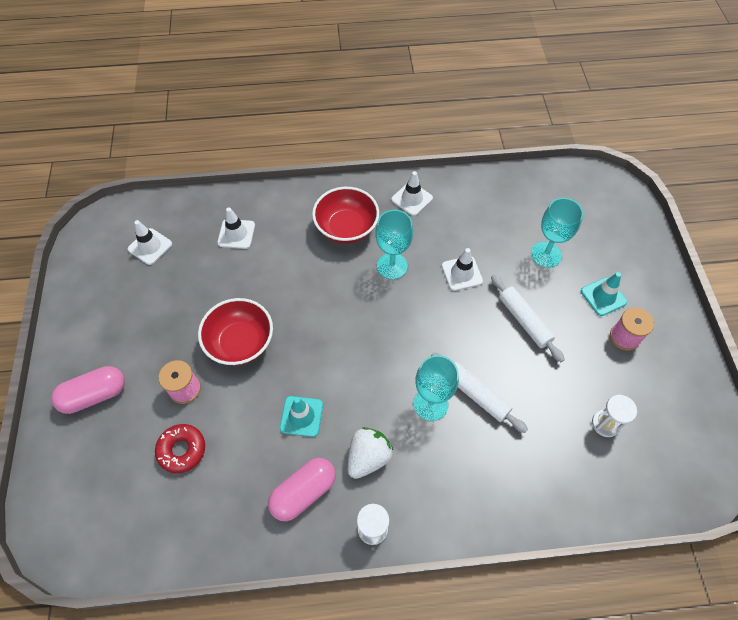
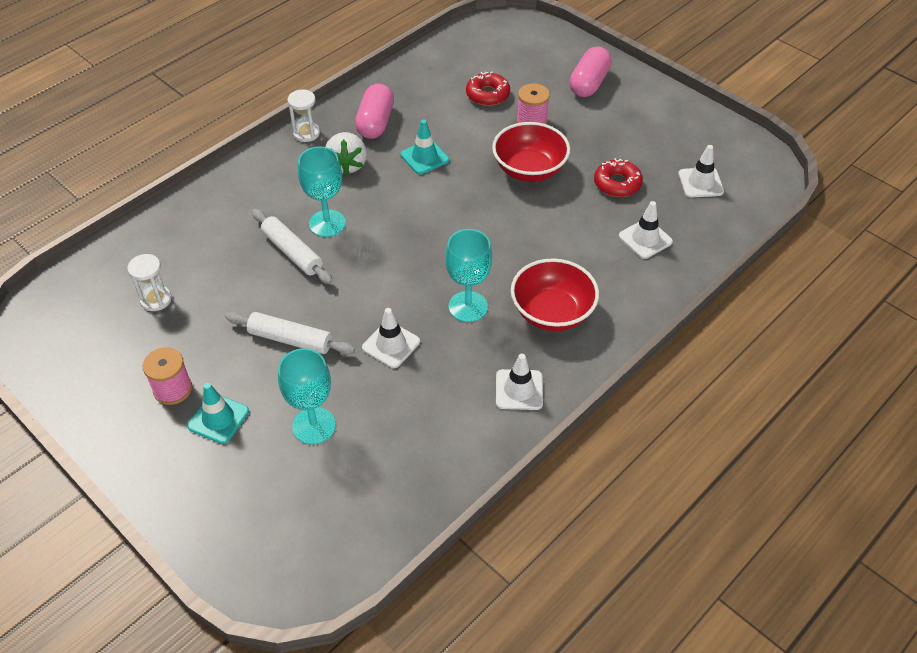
camera: 140 degrees right, 10 degrees down
white rolling pin [431,352,528,433] -> white rolling pin turned 45 degrees clockwise [252,209,333,284]
none -> red donut [594,158,643,197]

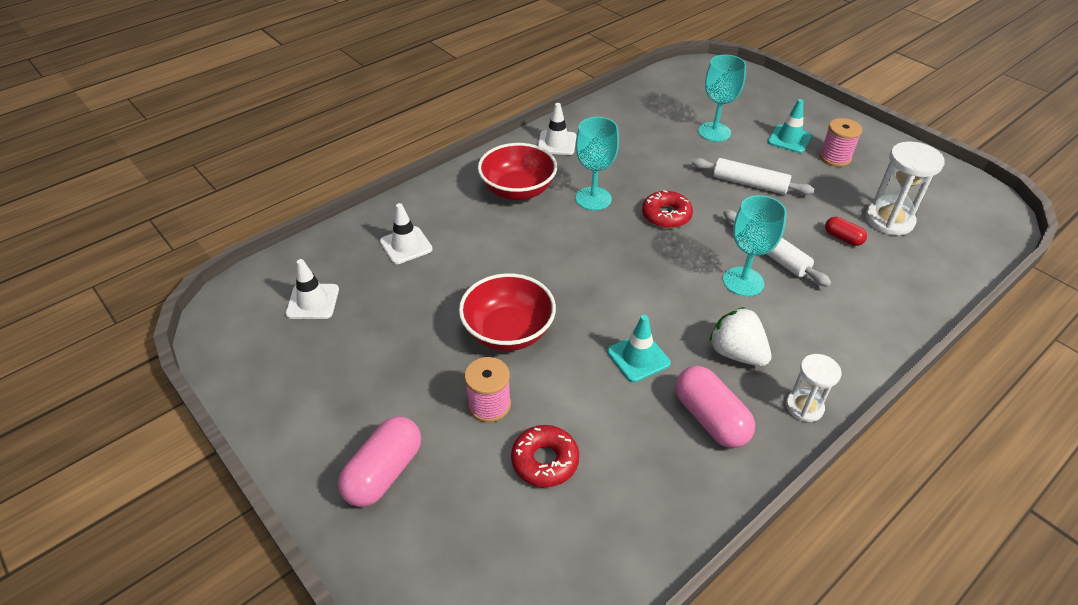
camera: 175 degrees left, 5 degrees down
white hourglass [127,254,172,311] -> white hourglass [865,142,945,235], size x1.60
white strawberry [325,132,367,175] -> white strawberry turned 45 degrees counterclockwise [709,307,771,366]
pink capsule [355,84,394,139] -> pink capsule turned 45 degrees counterclockwise [675,366,755,448]
white traffic cone [362,308,420,368] -> none
red donut [594,158,643,197] -> red donut moved to [642,190,693,228]
none -> red capsule [825,217,867,246]

